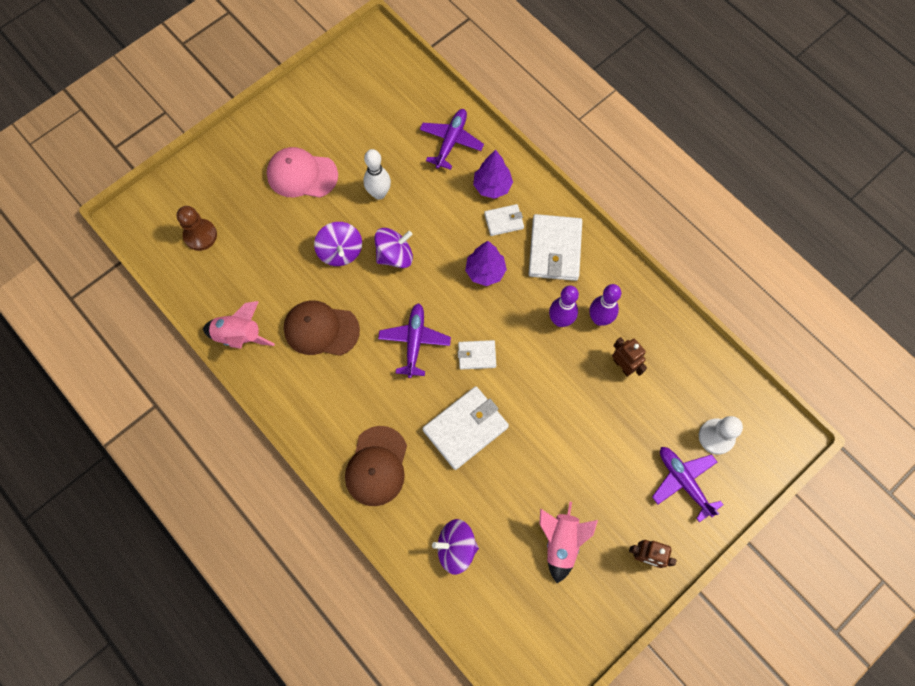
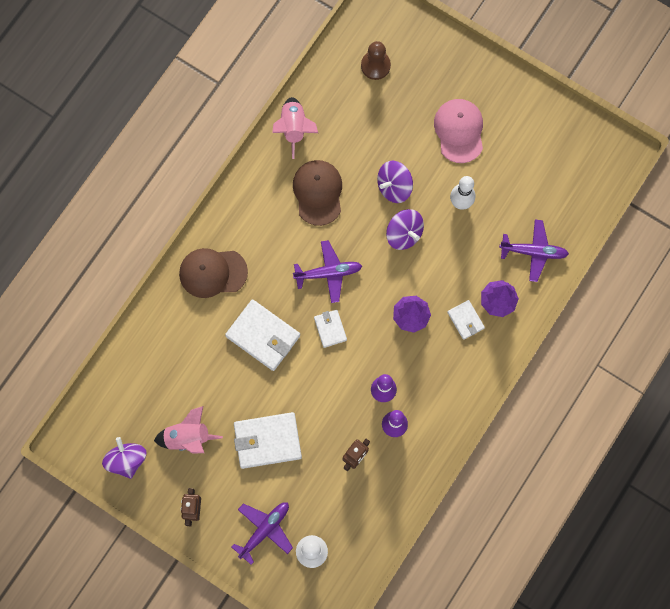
camera: 75 degrees right, 5 degrees up
purple spinning top [432,519,479,575] -> purple spinning top moved to [102,437,147,479]
white wallet [529,214,582,281] -> white wallet moved to [234,412,302,469]

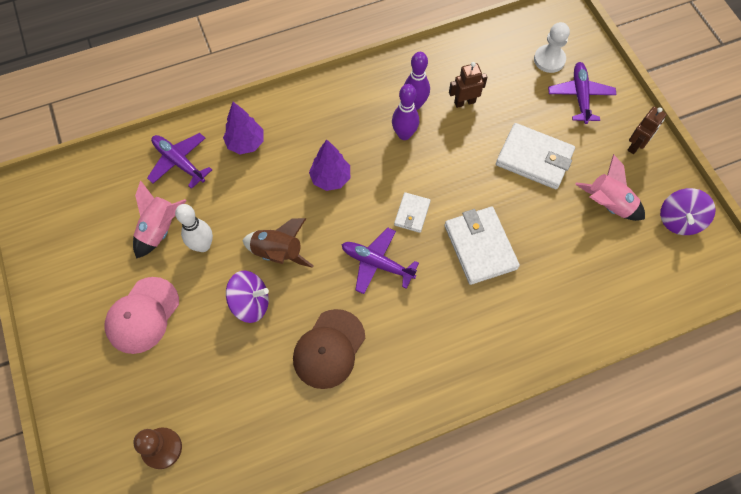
camera: 145 degrees left, 10 degrees down
brown cap [179,248,248,298] -> none
purple plane [232,502,293,565] -> purple plane turned 105 degrees clockwise [548,62,617,124]
pink rocket [272,97,318,159] -> pink rocket moved to [133,180,187,259]
purple spinning top [386,209,424,250] -> brown rocket [242,218,314,268]
white wallet [447,300,485,340] -> none

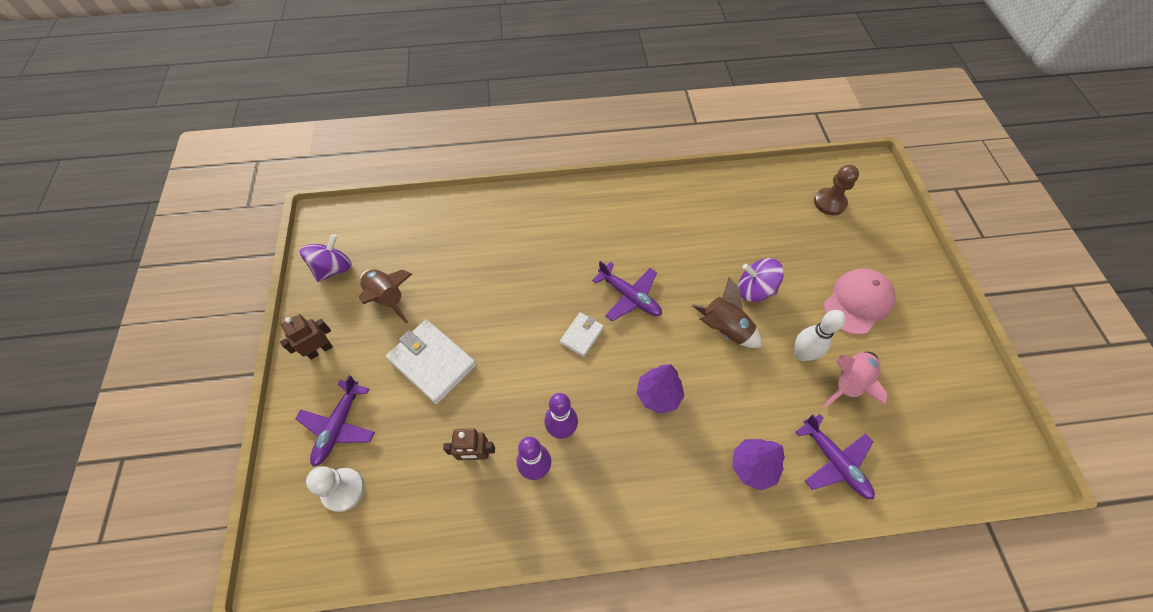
camera: 165 degrees left, 5 degrees down
brown cap [293,309,365,389] -> none
white wallet [445,207,520,285] -> none
pink rocket [575,154,645,221] -> brown rocket [359,269,412,323]

